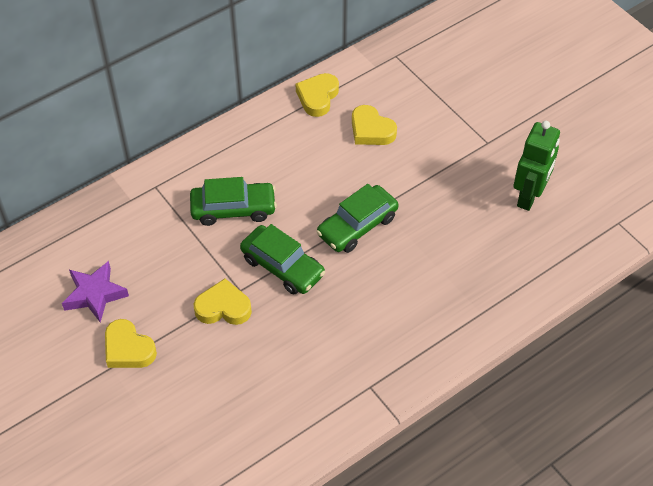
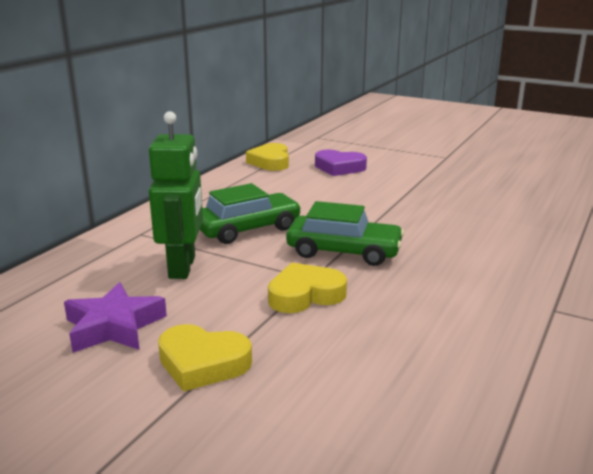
camera: 25 degrees left, 30 degrees down
green car [316,184,399,253] -> none
yellow heart [352,105,397,145] -> purple heart [315,150,367,176]
green robot [514,121,560,211] -> green robot moved to [149,111,203,279]

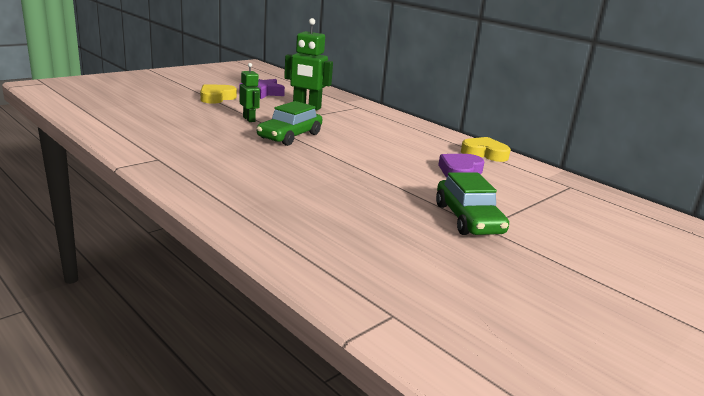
camera: 105 degrees right, 0 degrees up
green car [200,183,301,244] -> green car moved to [436,173,509,235]
yellow heart [268,263,347,313] -> green robot [240,63,260,122]

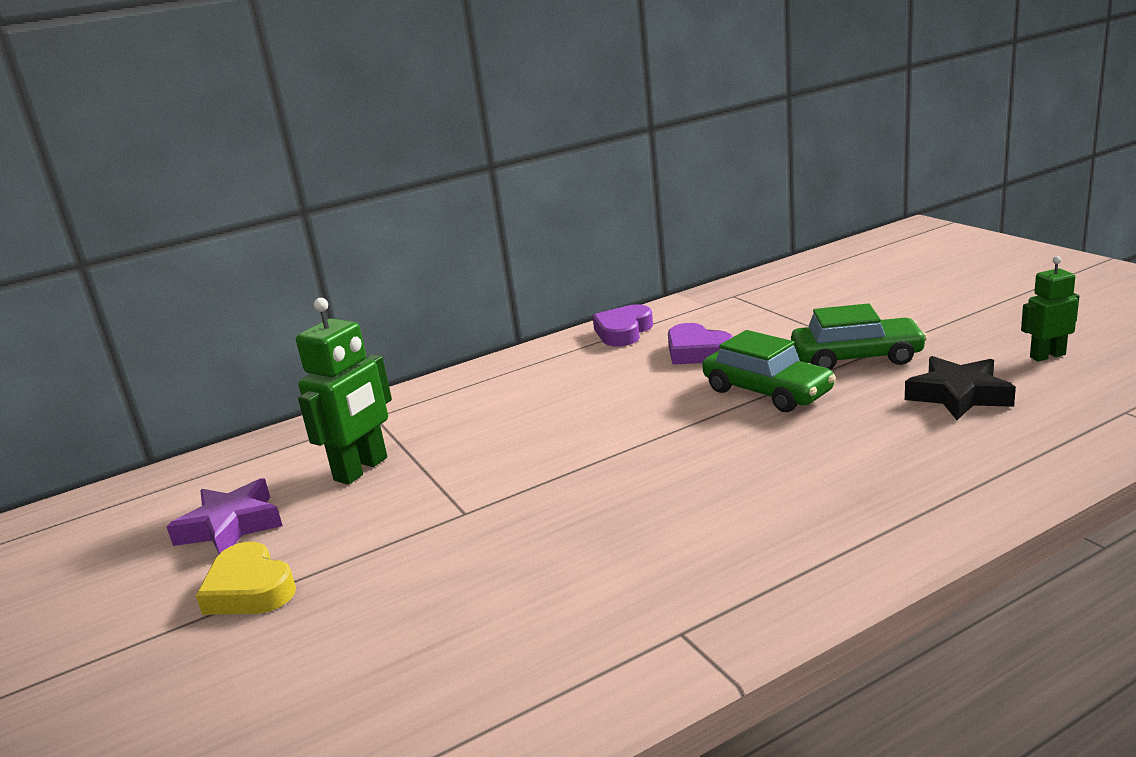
camera: 70 degrees left, 0 degrees up
green robot [240,63,260,122] -> green robot moved to [1021,256,1079,362]
green car [257,101,322,146] -> green car moved to [702,330,836,412]
yellow heart [461,137,511,162] -> purple heart [593,304,653,347]
none -> black star [905,356,1016,420]

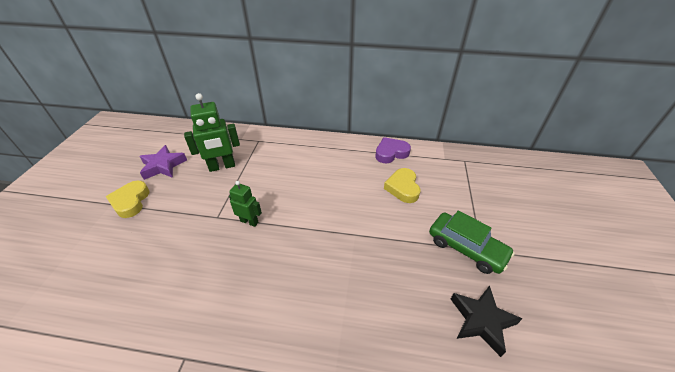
camera: 35 degrees right, 20 degrees up
purple heart [668,323,733,365] -> yellow heart [384,168,420,203]
green car [702,330,836,412] -> none
green robot [1021,256,1079,362] -> green robot moved to [229,181,262,227]

